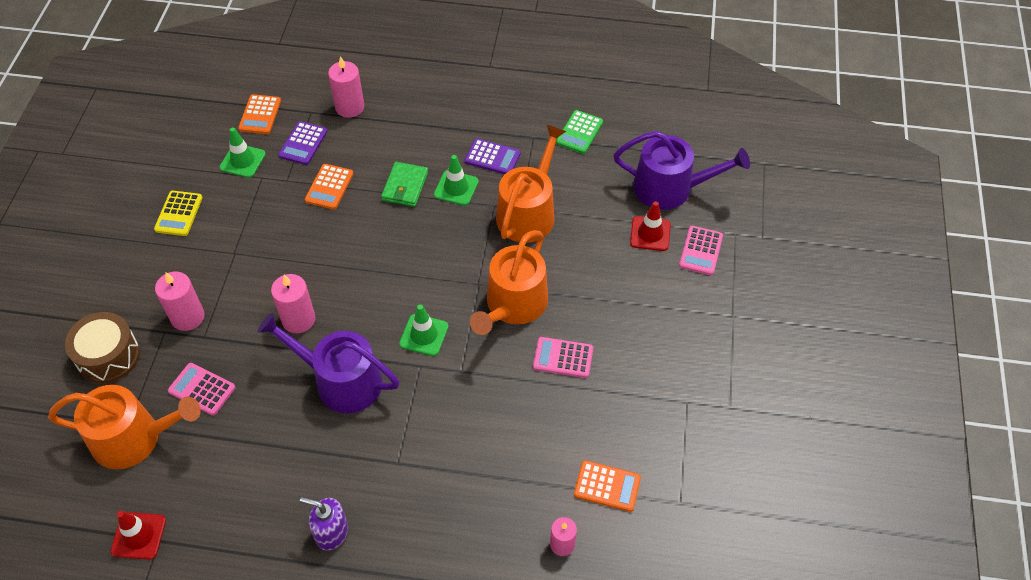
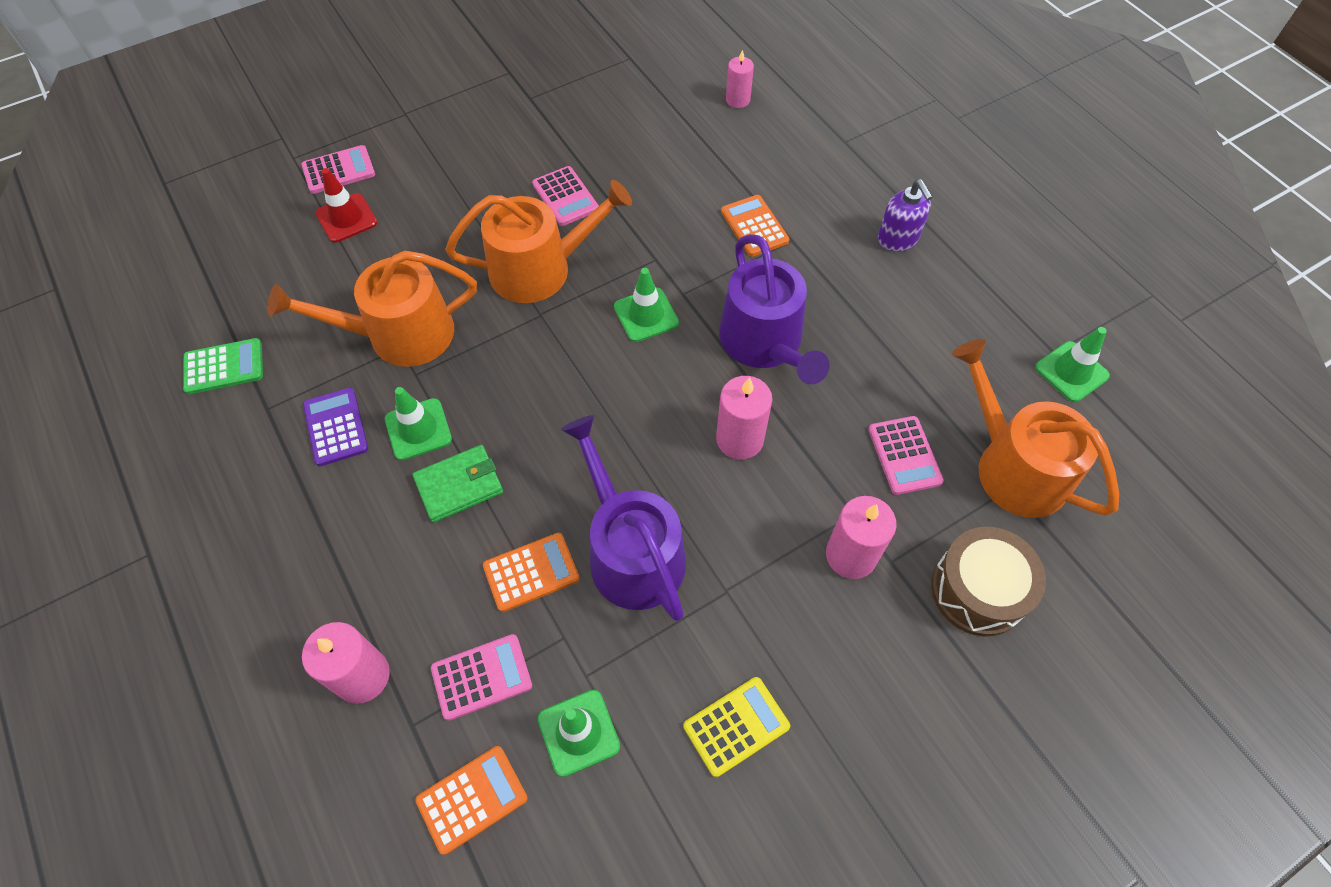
camera: 130 degrees left, 5 degrees up
red traffic cone [110,511,166,560] -> green traffic cone [1035,327,1110,402]
purple calculator [278,121,327,165] -> pink calculator [431,634,532,721]
orange calculator [574,460,641,512] -> orange calculator moved to [721,195,789,257]
purple watering can [614,131,750,210] -> purple watering can moved to [561,415,686,621]

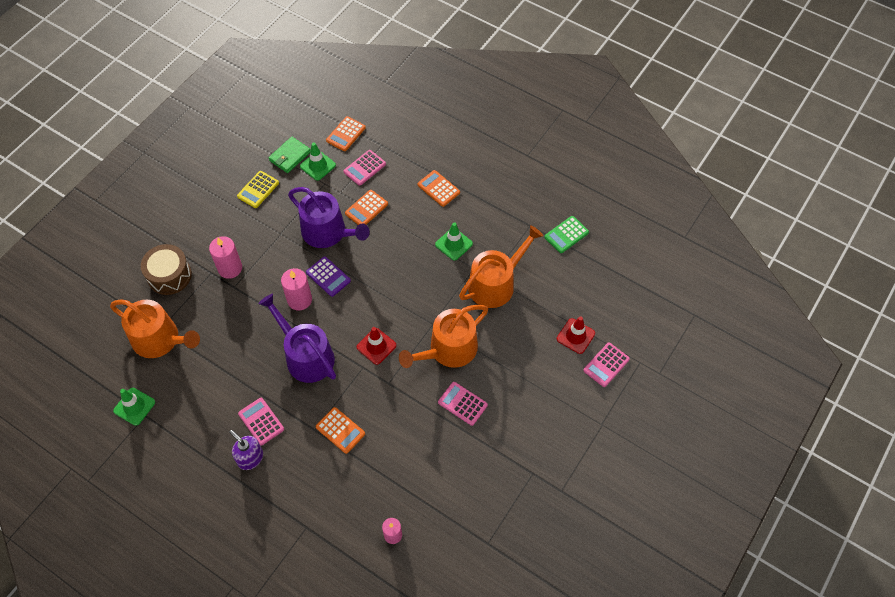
camera: 155 degrees right, 0 degrees up
pink candle [302,622,390,704] -> none
purple calculator [303,388,368,466] -> purple calculator moved to [306,256,351,297]
green wallet [413,445,503,523] -> green wallet moved to [269,137,311,173]
green traffic cone [614,268,679,342] -> red traffic cone [357,327,397,365]
pink calculator [868,416,944,495] -> pink calculator moved to [238,398,284,445]
none -> orange calculator [418,170,460,207]

